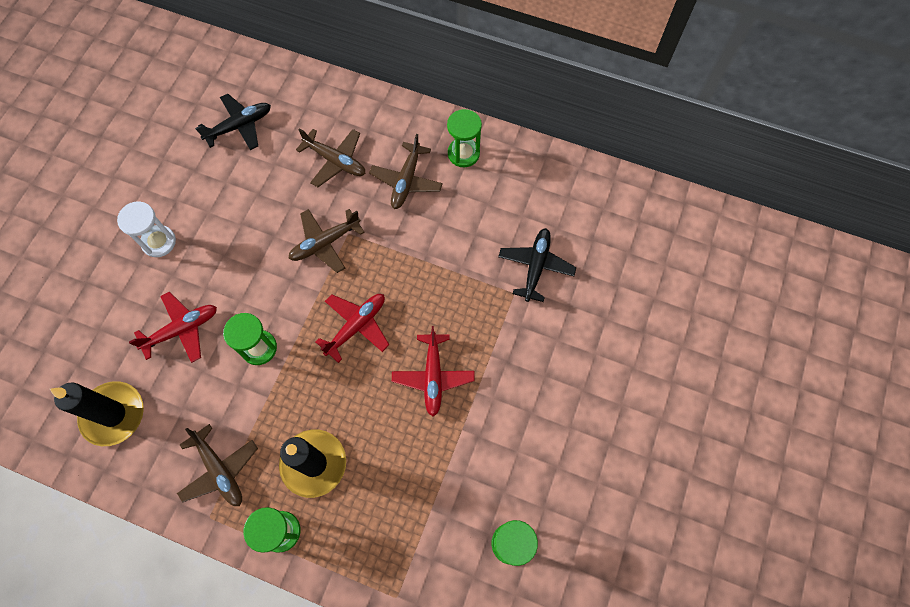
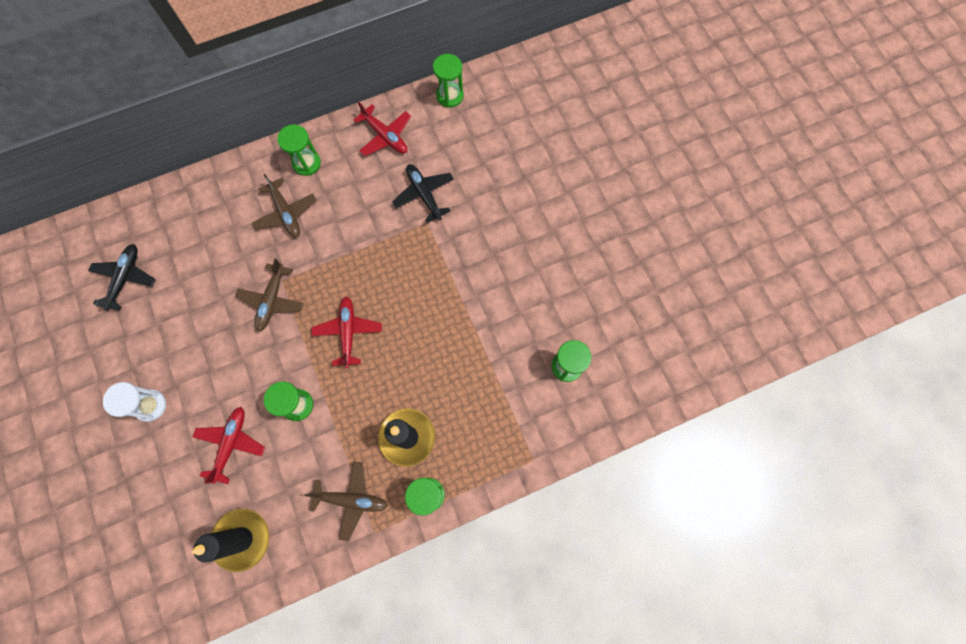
camera: 45 degrees left, 5 degrees up
brown plane [296,128,365,187] -> none
red plane [392,326,475,416] -> red plane moved to [354,102,411,156]
none -> green hourglass [433,54,464,108]

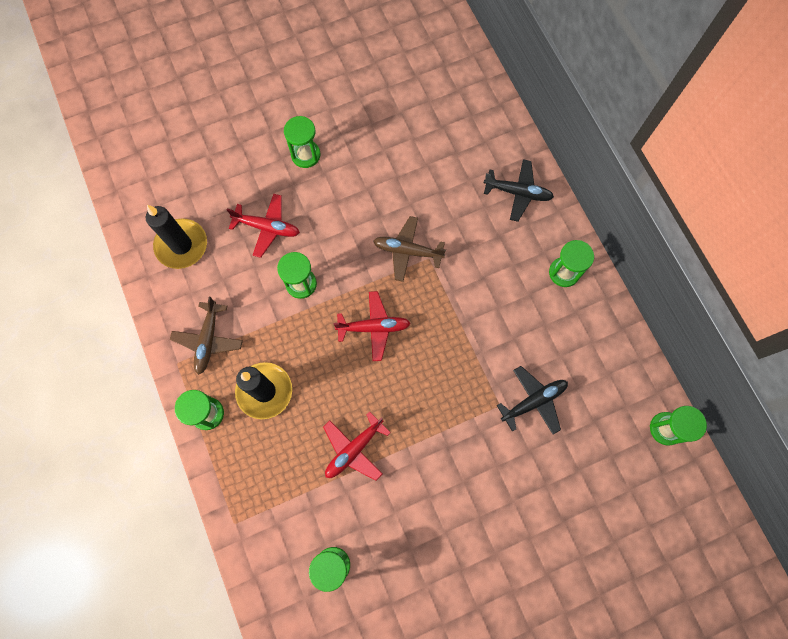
camera: 90 degrees right, 0 degrees up
black plane [88,244,155,311] -> black plane moved to [483,159,554,222]
white hourglass [103,382,166,422] -> green hourglass [284,116,320,168]
brown plane [252,174,316,237] -> none
red plane [354,102,411,156] -> red plane moved to [323,411,391,481]

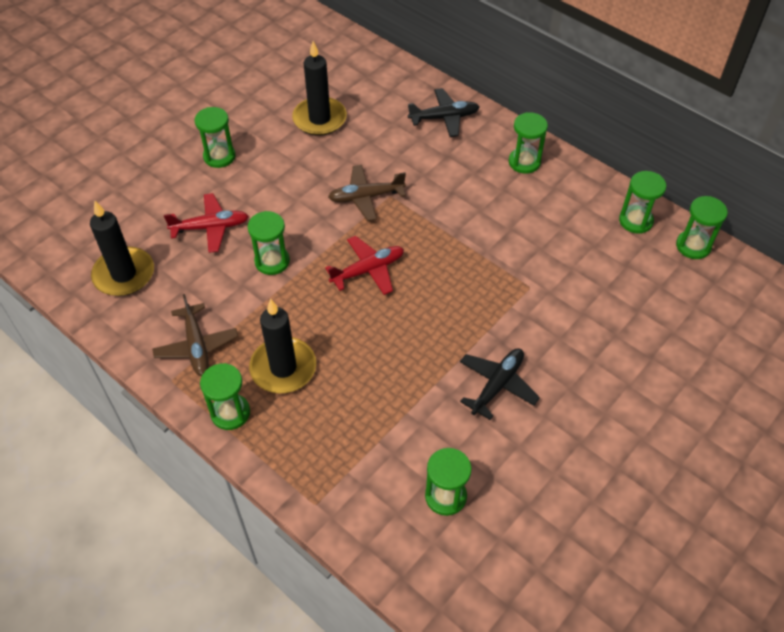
camera: 25 degrees left, 20 degrees down
red plane [323,411,391,481] -> none
black plane [497,366,568,434] -> black plane moved to [460,348,540,420]
none -> black candle [292,41,347,136]
none -> green hourglass [619,171,666,234]

